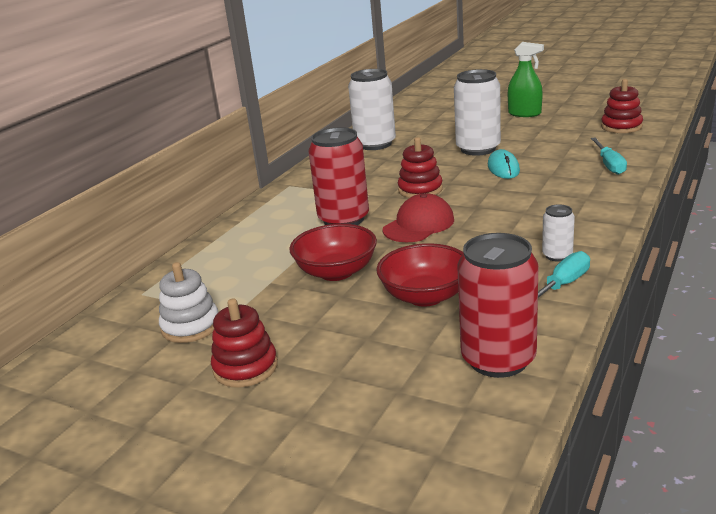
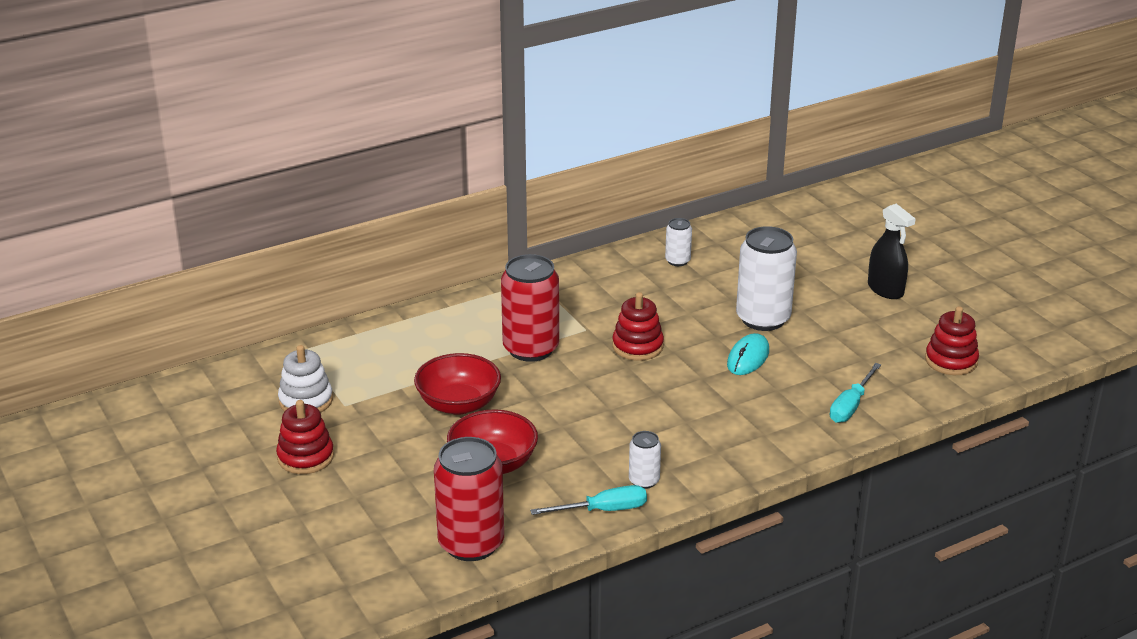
camera: 30 degrees right, 5 degrees up
white can [348,69,396,150] -> white can [665,218,692,266], size x0.49
red cap [382,193,454,242] -> none
green spray bottle [508,42,544,117] -> black spray bottle [868,204,916,299]

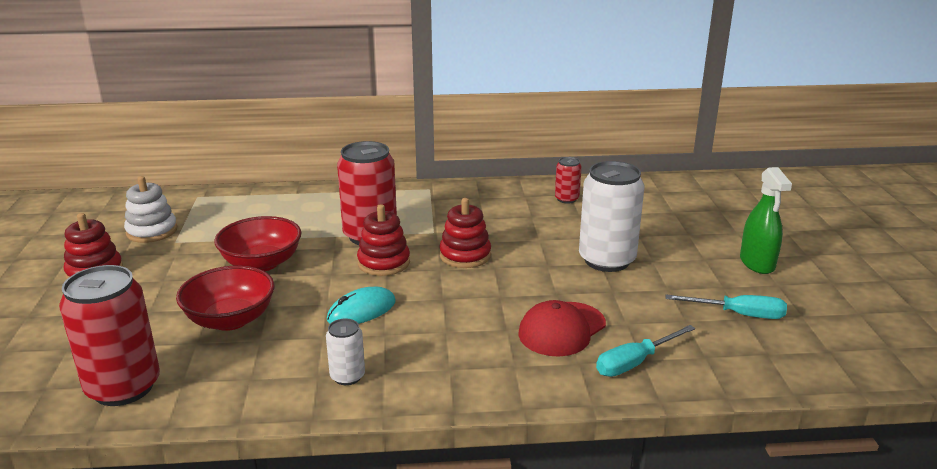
camera: 25 degrees right, 5 degrees down
turquoise screwdriver [530,485,647,515] -> turquoise screwdriver moved to [666,295,787,319]
white can [665,218,692,266] -> red can [555,157,582,204]
turquoise mouse [727,333,769,375] -> turquoise mouse moved to [327,287,396,324]
black spray bottle [868,204,916,299] -> green spray bottle [740,167,792,274]
red stacking toy [925,306,979,375] -> red stacking toy moved to [357,204,410,276]
none -> red cap [518,300,606,357]

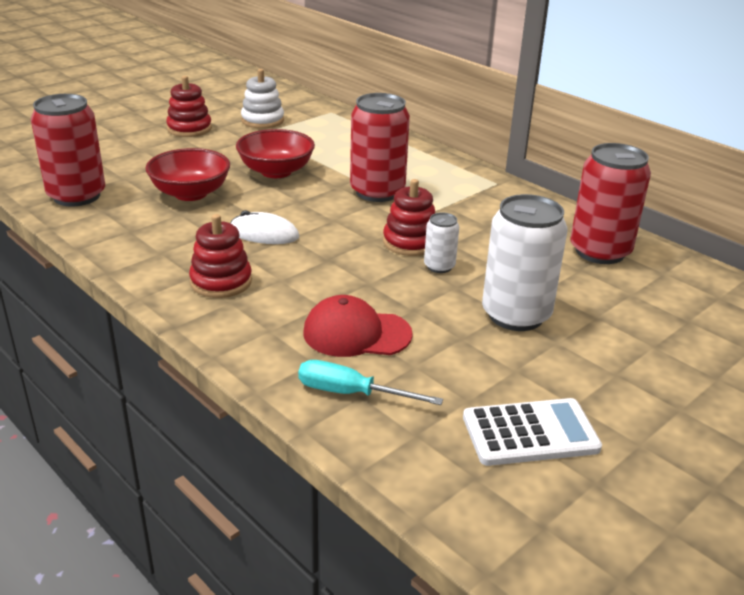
camera: 50 degrees right, 5 degrees up
white can [326,318,365,385] -> white can moved to [424,212,459,273]
turquoise mouse [327,287,396,324] -> white mouse [230,210,299,244]
red stacking toy [357,204,410,276] -> red stacking toy moved to [189,214,252,298]
red can [555,157,582,204] -> red can [570,143,651,264], size x2.03
turquoise screwdriver [666,295,787,319] -> white calculator [463,398,602,466]
green spray bottle [740,167,792,274] -> none

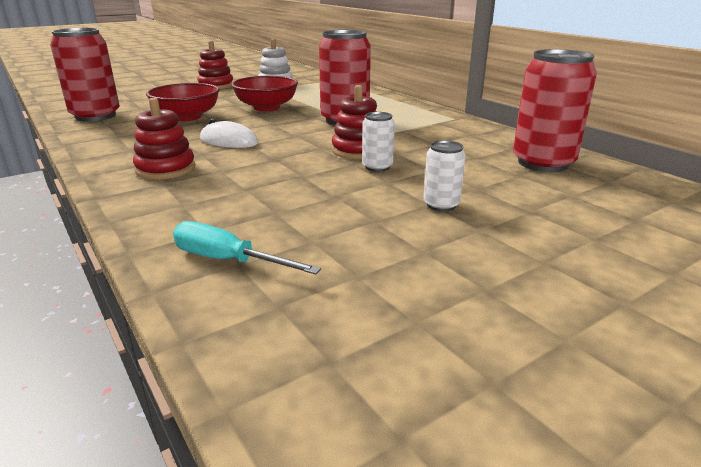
camera: 10 degrees right, 5 degrees down
red cap [303,295,413,357] -> none
white calculator [463,398,602,466] -> none
white can [482,194,568,331] -> white can [423,140,466,212], size x0.49

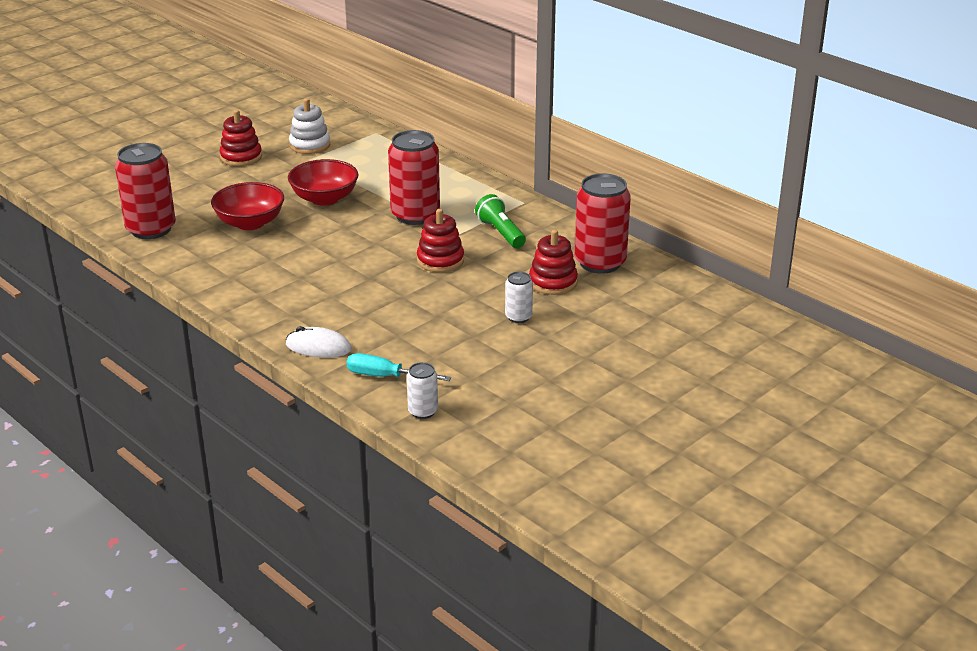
camera: 10 degrees left, 5 degrees up
red stacking toy [133,98,196,180] -> red stacking toy moved to [529,230,578,295]
white mouse [200,119,258,148] -> white mouse moved to [286,326,352,358]
white can [362,112,395,172] -> white can moved to [407,362,438,419]
none -> green flashlight [475,194,526,248]

